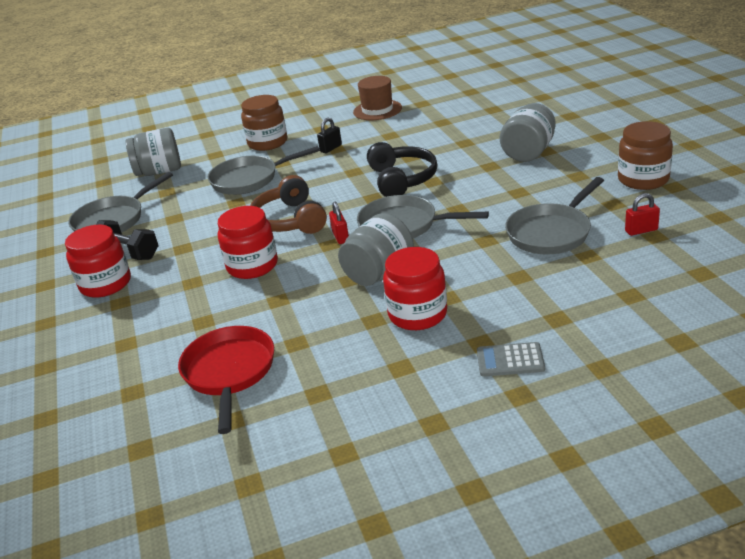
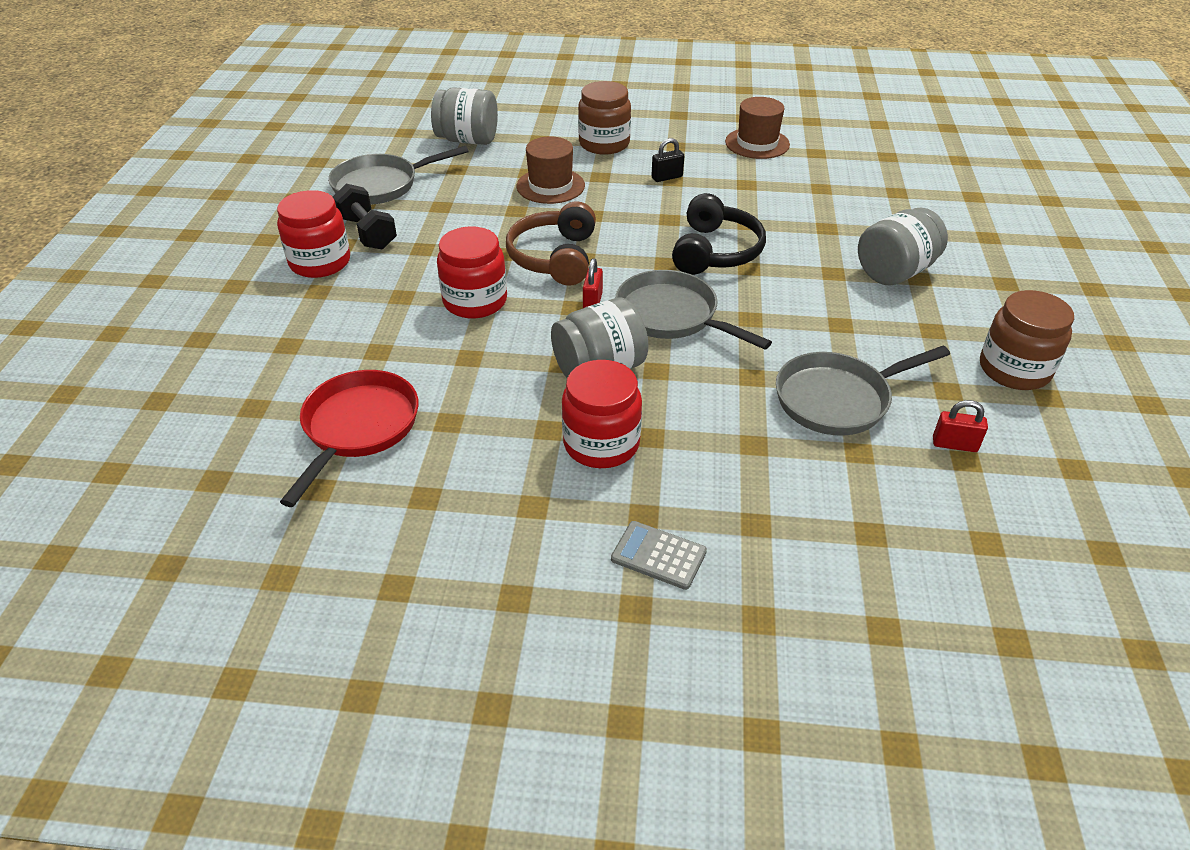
camera: 20 degrees right, 10 degrees up
grey pan [207,146,320,195] -> brown hat [516,136,585,204]

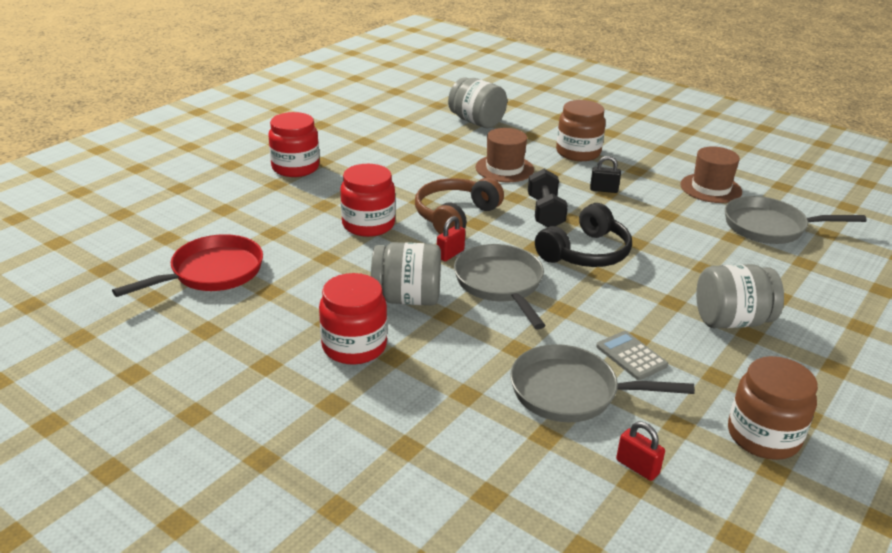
camera: 30 degrees right, 10 degrees down
grey pan [328,146,468,205] -> grey pan moved to [725,196,867,244]
black dumbbell [333,184,397,250] -> black dumbbell moved to [528,169,568,227]
grey calculator [611,521,707,590] -> grey calculator moved to [596,331,668,380]

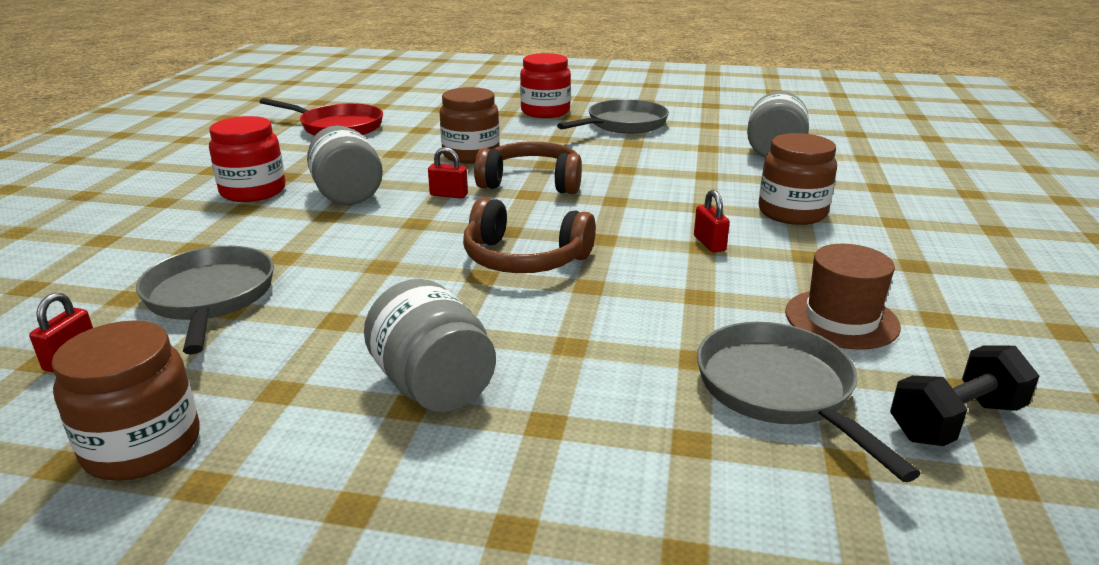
camera: 65 degrees right, 5 degrees down
red jar [340,164,395,237] -> brown jar [440,87,500,163]
grey pan [454,244,546,329] -> grey pan moved to [557,99,669,134]
brown hat [476,128,534,182] -> none
black dumbbell [528,169,568,227] -> black dumbbell moved to [890,346,1039,446]
black headphones [535,203,632,267] -> brown headphones [463,198,596,273]
black padlock [590,156,621,193] -> red padlock [694,190,730,252]
grey calculator [596,331,668,380] -> none

